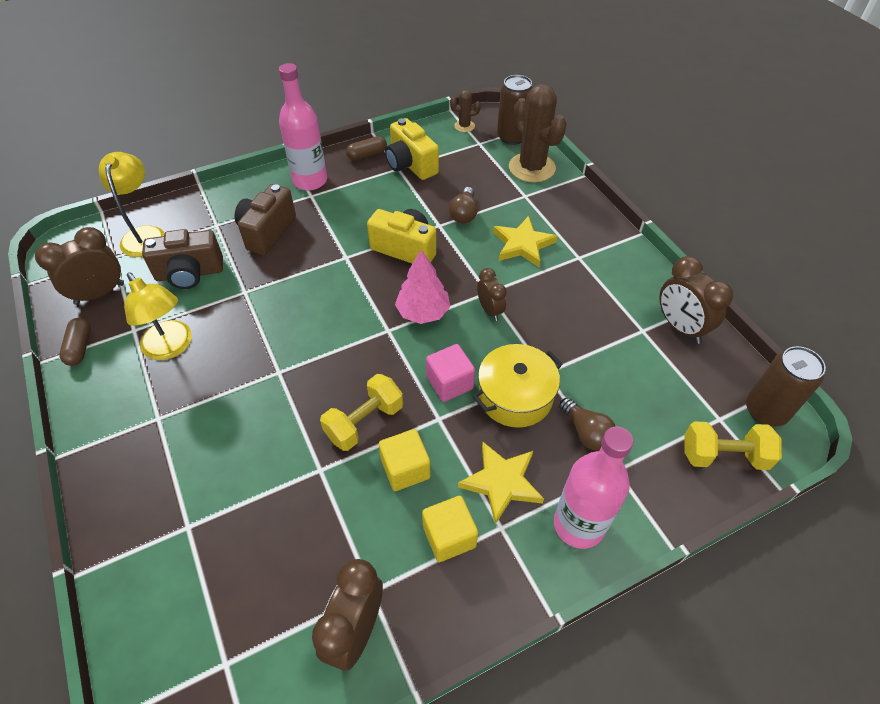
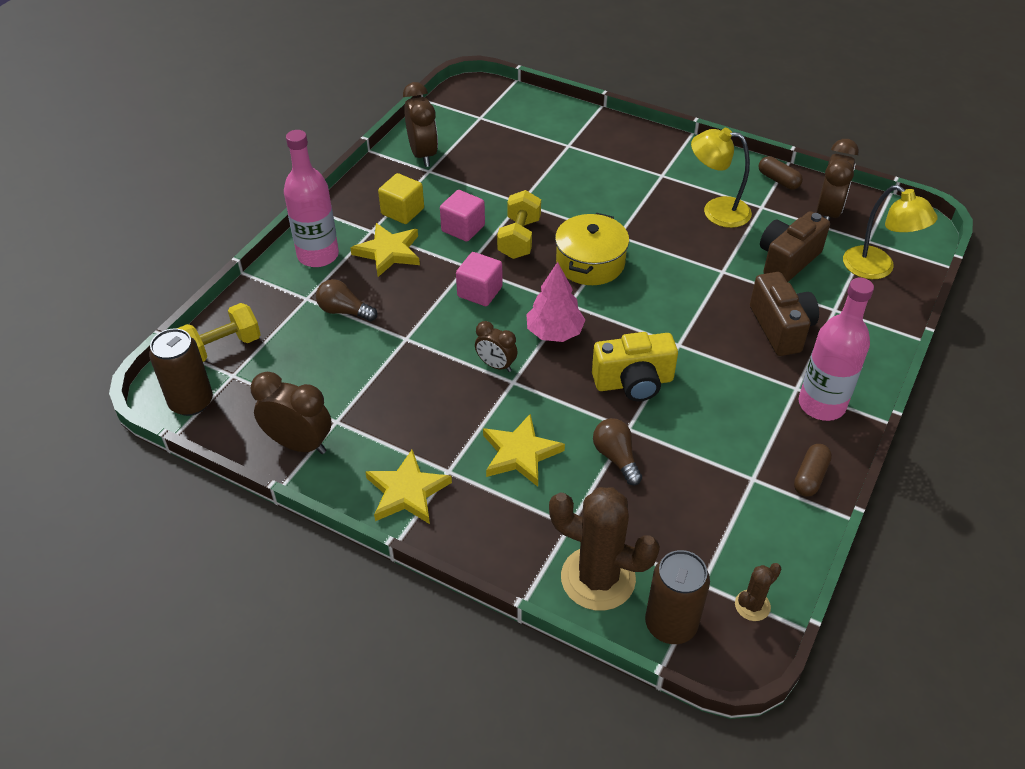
camera: 145 degrees right, 5 degrees down
yellow cube [379,429,431,491] -> pink cube [440,190,485,242]
yellow camera [385,118,439,180] -> none
yellow pot [473,344,563,428] -> yellow pot moved to [555,213,629,285]
none -> yellow star [365,450,452,524]

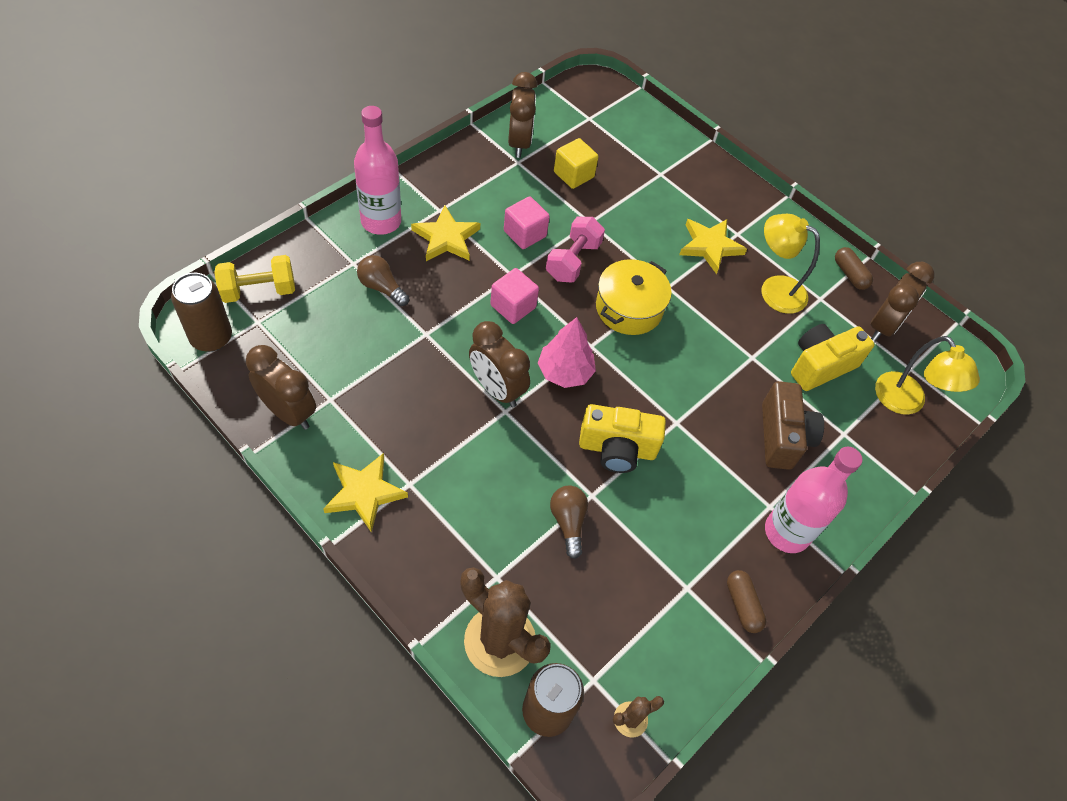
camera: 10 degrees right, 10 degrees up
yellow cube [378,173,424,224] -> yellow cube moved to [554,138,599,189]
brown clock [475,321,518,372] -> brown clock [469,321,530,407], size x1.63
yellow star [483,413,565,487] -> yellow star moved to [679,219,747,274]
yellow dumbbell [497,190,541,259] -> pink dumbbell [546,217,605,282]
brown camera [760,211,830,282] -> yellow camera [791,324,874,391]
brown capsule [794,444,832,497] -> brown capsule turned 60 degrees counterclockwise [727,570,766,633]

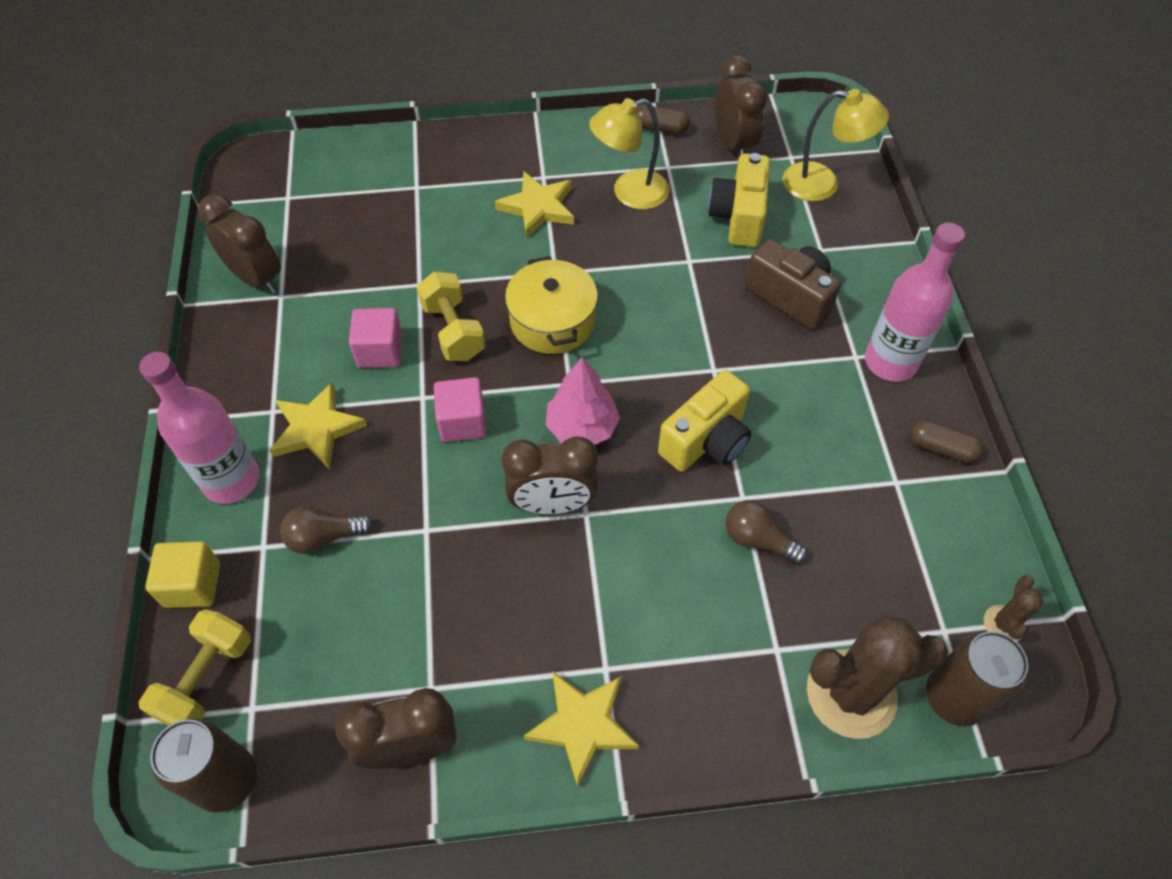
camera: 45 degrees left, 0 degrees up
pink dumbbell [546,217,605,282] -> yellow dumbbell [416,272,486,361]
yellow cube [554,138,599,189] -> yellow cube moved to [145,541,220,608]

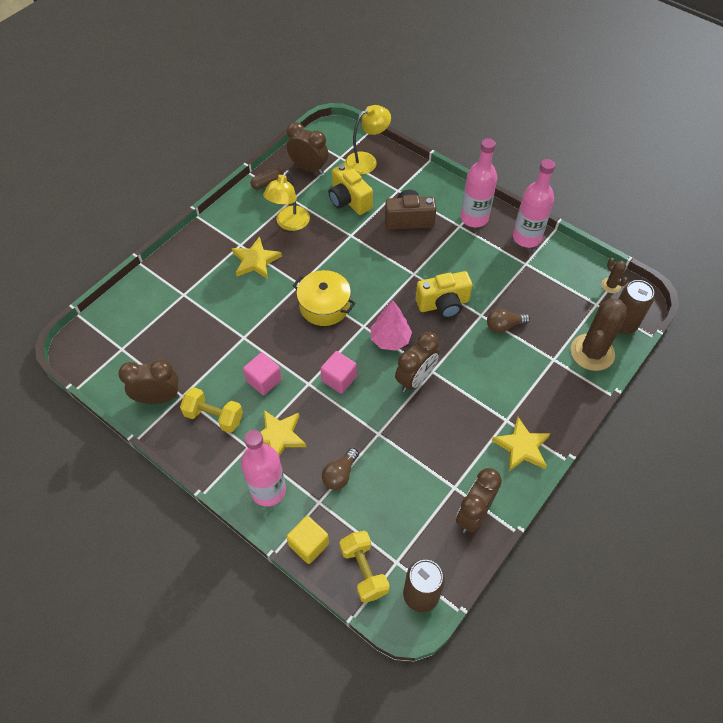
camera: 45 degrees left, 0 degrees up
yellow dumbbell [416,272,486,361] -> yellow dumbbell moved to [180,387,243,433]
yellow camera [658,370,751,472] -> yellow camera turned 75 degrees clockwise [416,271,472,318]
brown capsule [909,420,984,463] -> pink bottle [513,159,555,248]

